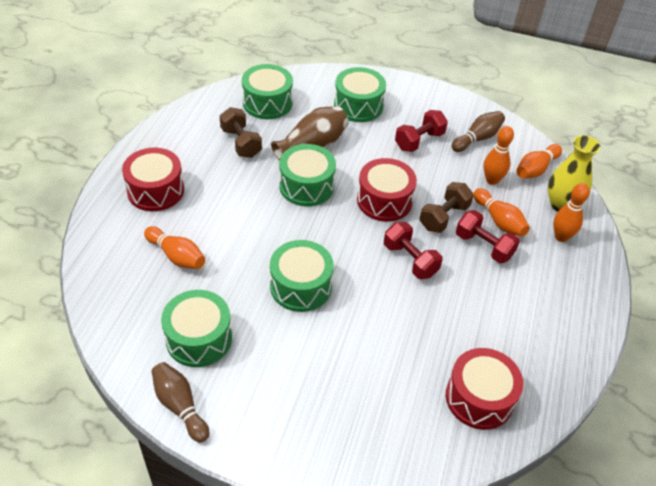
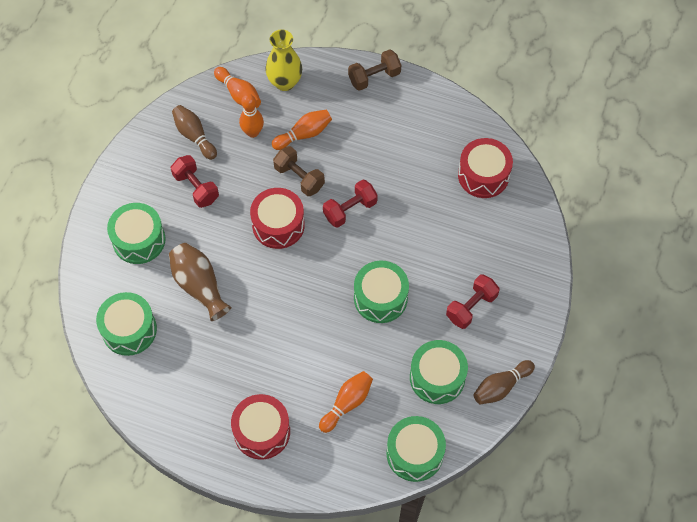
camera: 85 degrees left, 15 degrees up
brown dumbbell [220,107,262,158] -> brown dumbbell moved to [348,49,401,91]
green drum [279,144,336,206] -> green drum moved to [386,416,446,482]
red dumbbell [456,210,520,263] -> red dumbbell moved to [446,274,500,329]
orange bowling pin [553,183,590,242] -> none

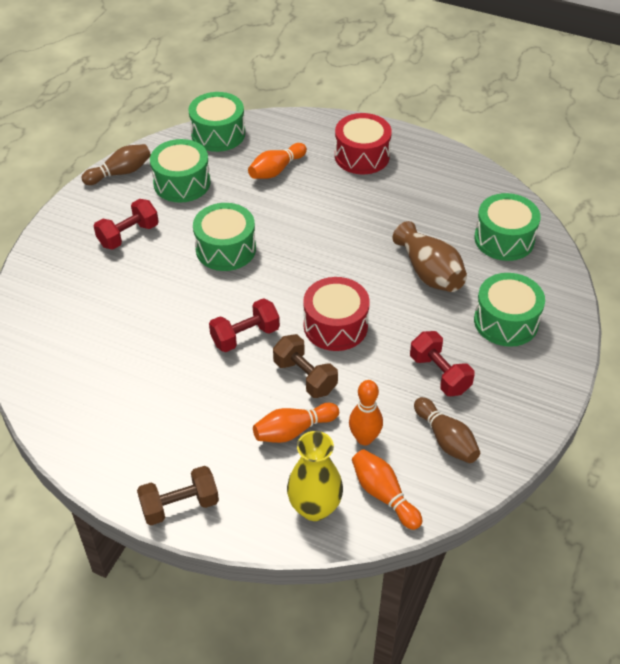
camera: 175 degrees left, 15 degrees down
red drum [458,138,513,198] -> none

